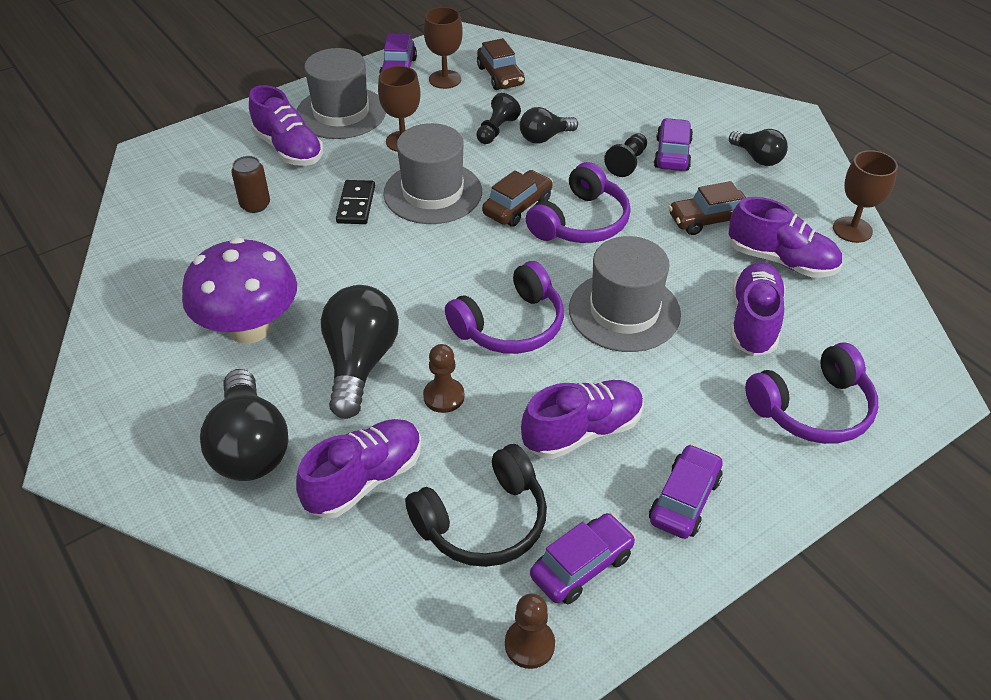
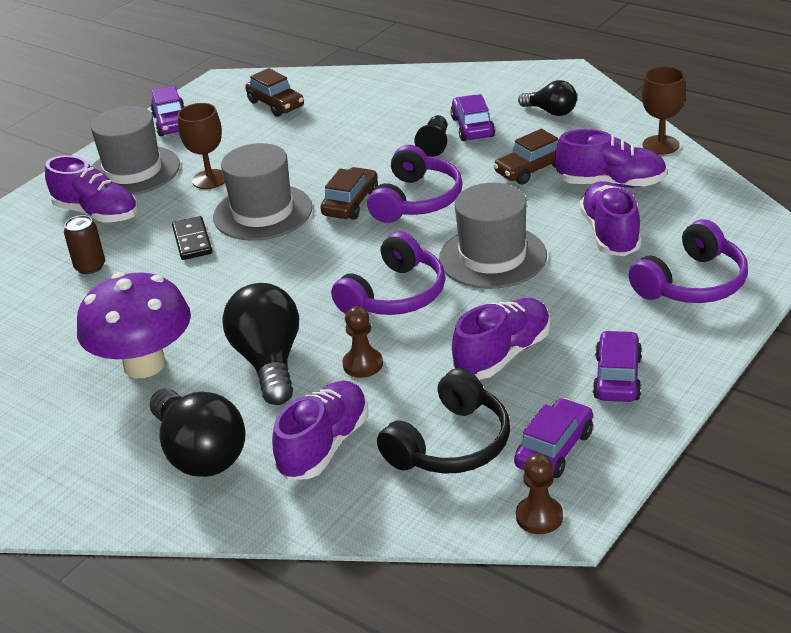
camera: 15 degrees left, 10 degrees down
brown goblet [424,7,463,89] -> none
black pawn [476,93,521,144] -> none
black light bulb [520,107,578,144] -> none

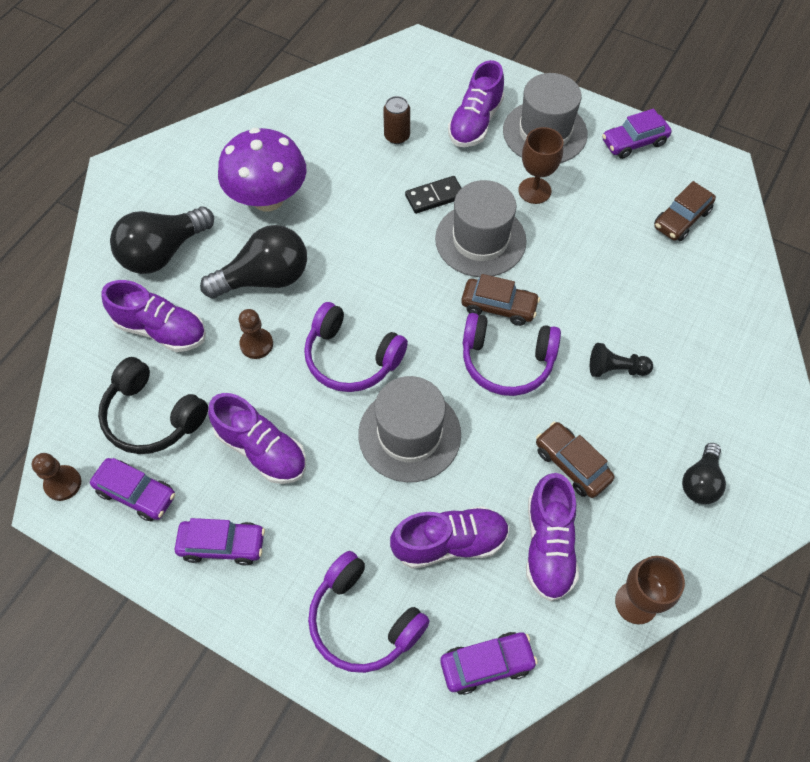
camera: 80 degrees right, 25 degrees up
purple car [450,94,495,141] -> purple car moved to [440,632,538,695]

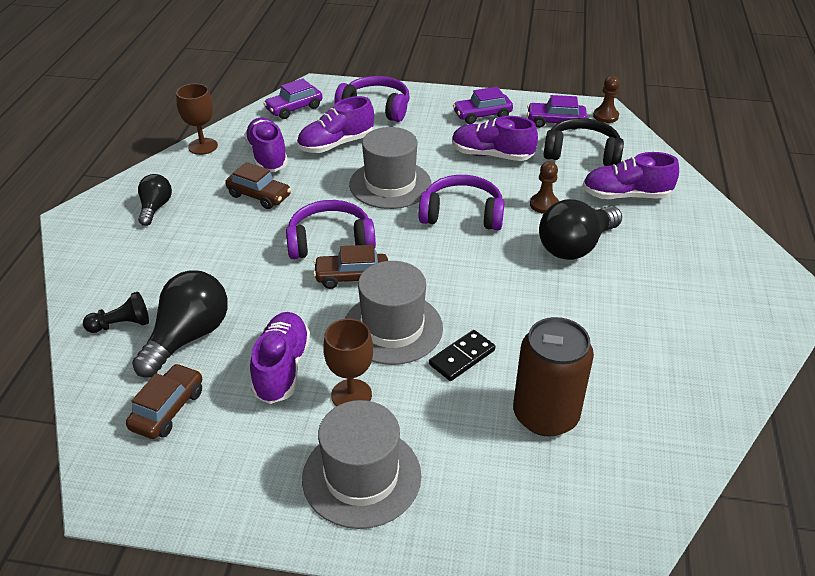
camera: 160 degrees right, 20 degrees down
black light bulb [110,206,214,274] -> black light bulb moved to [132,270,228,378]
purple mushroom [218,128,306,211] -> none
brown can [383,96,410,144] -> brown can [513,317,594,437], size x1.95
purple shoe [448,60,504,147] -> purple shoe moved to [250,312,310,404]
black pawn [590,343,653,377] -> black pawn moved to [83,292,149,333]
purple car [602,109,672,159] -> none

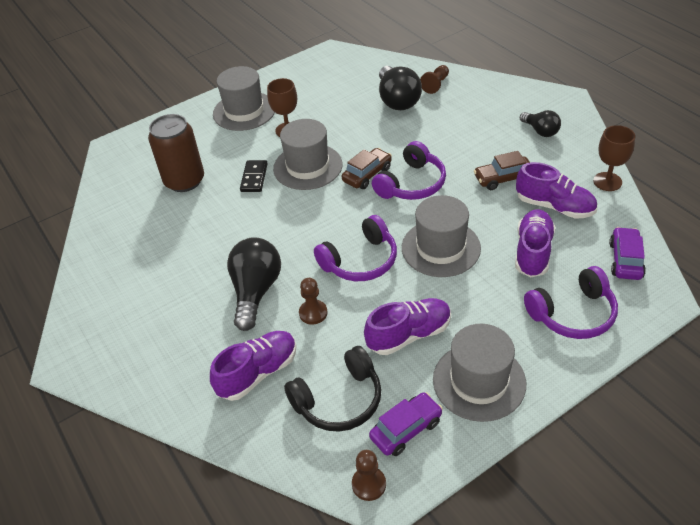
camera: 140 degrees right, 5 degrees up
black pawn [83,292,149,333] -> brown pawn [420,65,449,94]
brown car [126,363,202,439] -> none
purple shoe [250,312,310,404] -> none
purple car [453,87,513,124] -> grey hat [433,324,526,422]

